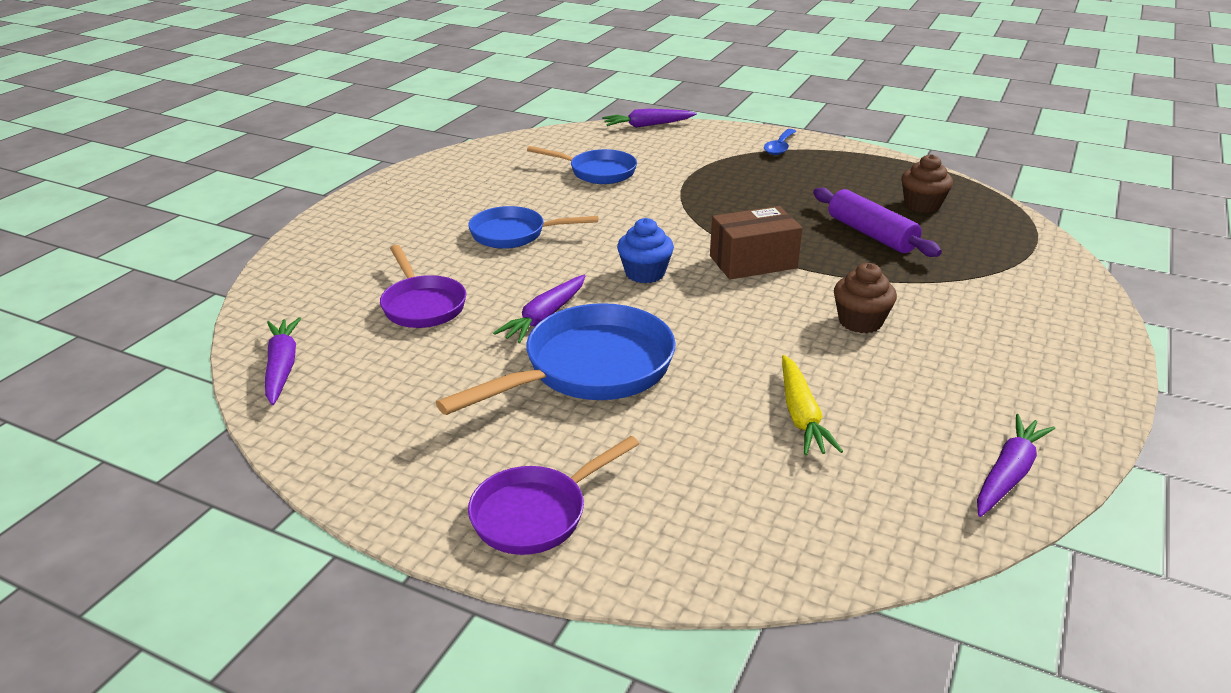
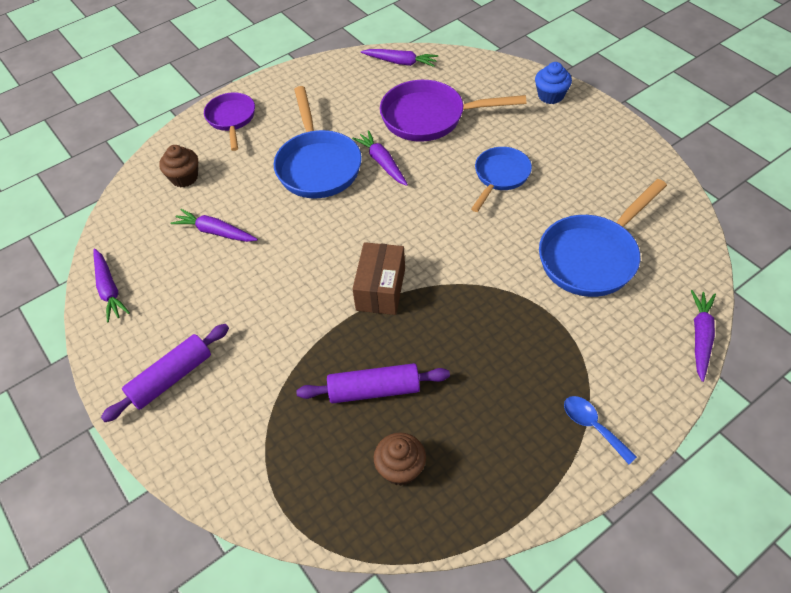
camera: 120 degrees right, 20 degrees up
purple pan [380,245,466,328] -> purple pan [380,80,526,142], size x1.59
blue pan [527,146,637,184] -> blue pan [539,179,667,297], size x1.59
blue cupcake [617,218,674,283] -> blue cupcake moved to [535,62,572,104]
yellow carrot [782,355,843,455] -> purple carrot [170,209,258,242]
brown cupcake [834,263,897,333] -> brown cupcake moved to [159,145,198,187]
none -> purple rolling pin [101,324,229,422]

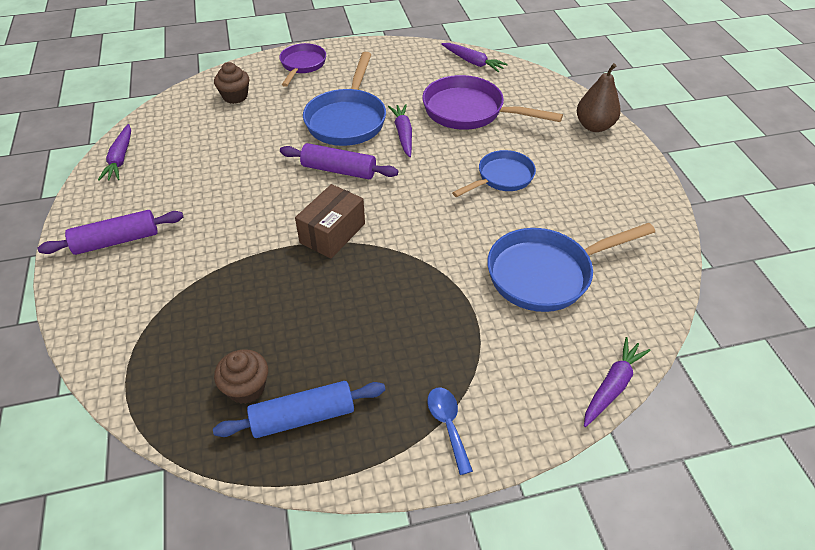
camera: 20 degrees right, 5 degrees down
purple carrot [170,209,258,242] -> none
purple rolling pin [296,363,450,403] -> purple rolling pin moved to [280,143,398,179]
blue cupcake [535,62,572,104] -> brown pear [577,63,621,132]
none -> blue rolling pin [213,381,386,438]

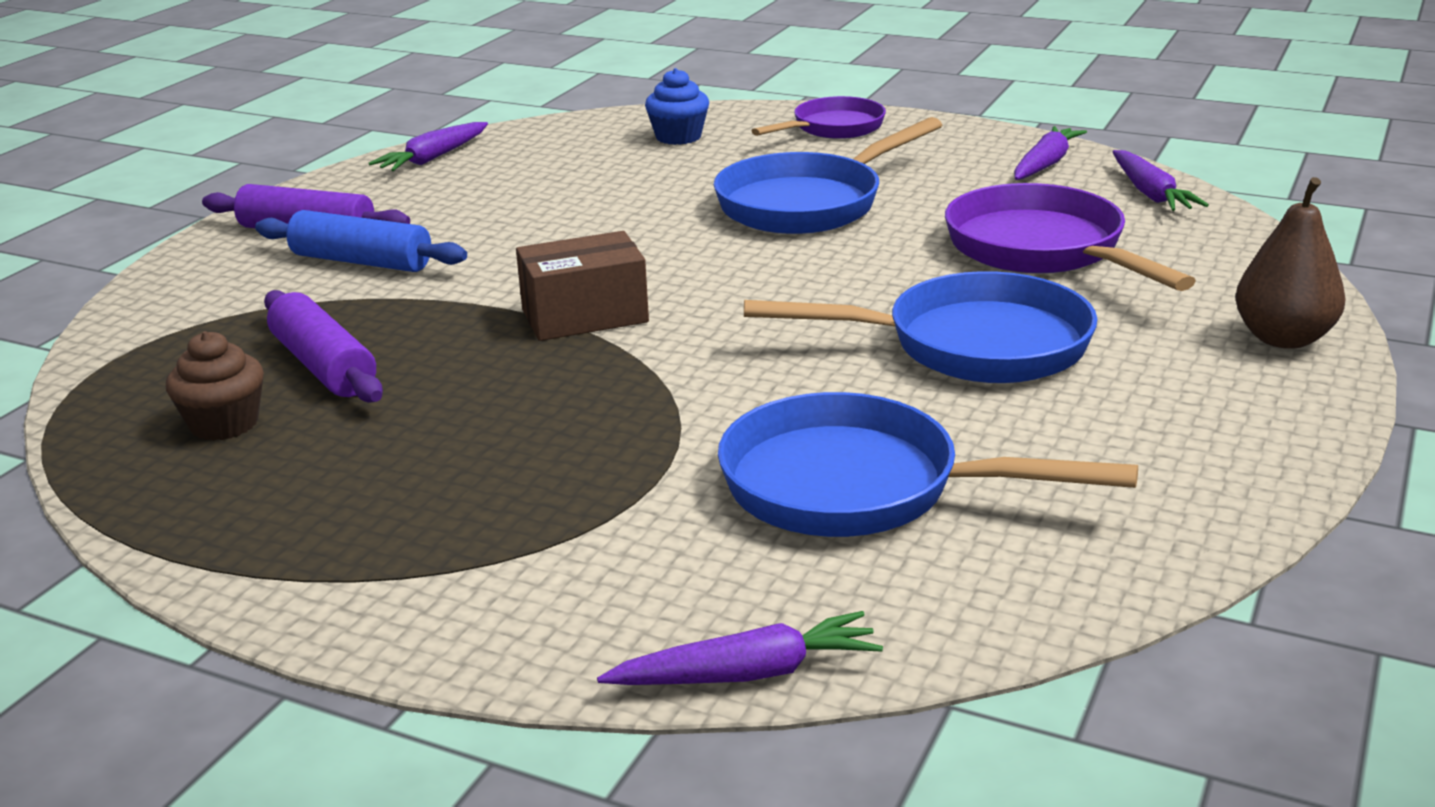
camera: 40 degrees right, 20 degrees down
blue rolling pin [213,381,386,438] -> blue rolling pin moved to [255,210,467,272]
brown cupcake [214,62,249,104] -> blue cupcake [645,68,709,145]
purple rolling pin [280,143,398,179] -> purple rolling pin moved to [264,290,383,403]
purple carrot [388,104,412,157] -> purple carrot moved to [1014,126,1087,180]
blue spoon [427,387,473,475] -> none
blue pan [452,150,536,197] -> blue pan [744,271,1098,383], size x1.59

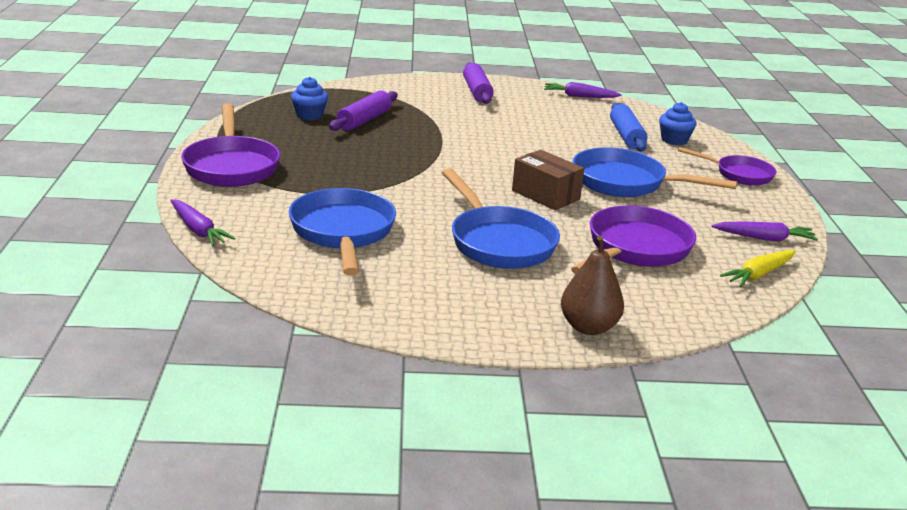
camera: 60 degrees right, 0 degrees up
brown cupcake [166,331,264,441] -> blue cupcake [291,77,328,120]
blue rolling pin [255,210,467,272] -> blue rolling pin moved to [610,103,648,152]
brown box [516,231,649,341] -> brown box moved to [512,150,585,210]
purple carrot [1112,150,1209,211] -> yellow carrot [720,250,795,287]
none -> purple pan [181,104,280,187]

